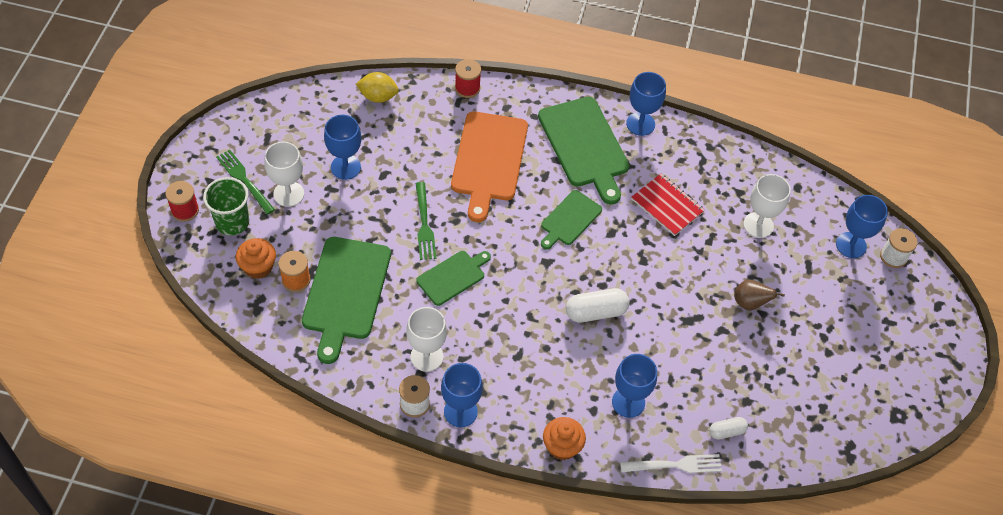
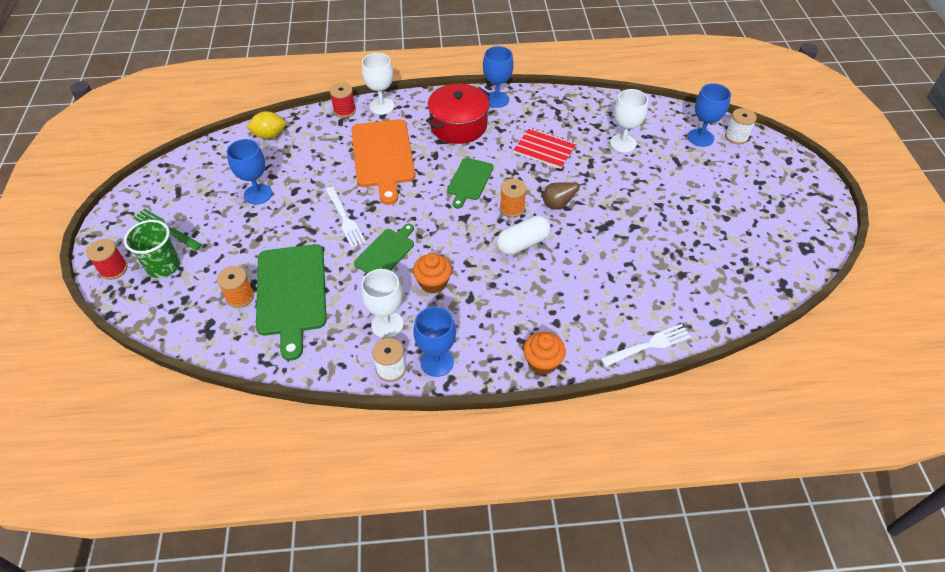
camera: 15 degrees left, 5 degrees down
orange cupcake [236,238,276,279] -> orange cupcake moved to [413,253,452,293]
white goblet [264,141,304,207] -> white goblet moved to [362,53,394,115]
green fork [415,182,436,260] -> white fork [326,186,366,247]
green cutting board [538,97,629,205] -> red pot [426,83,490,144]
blue goblet [612,354,657,418] -> none
white capsule [709,417,748,440] -> none
brown pear [734,280,785,310] -> brown pear moved to [543,182,586,210]
none -> orange spool [500,178,527,217]

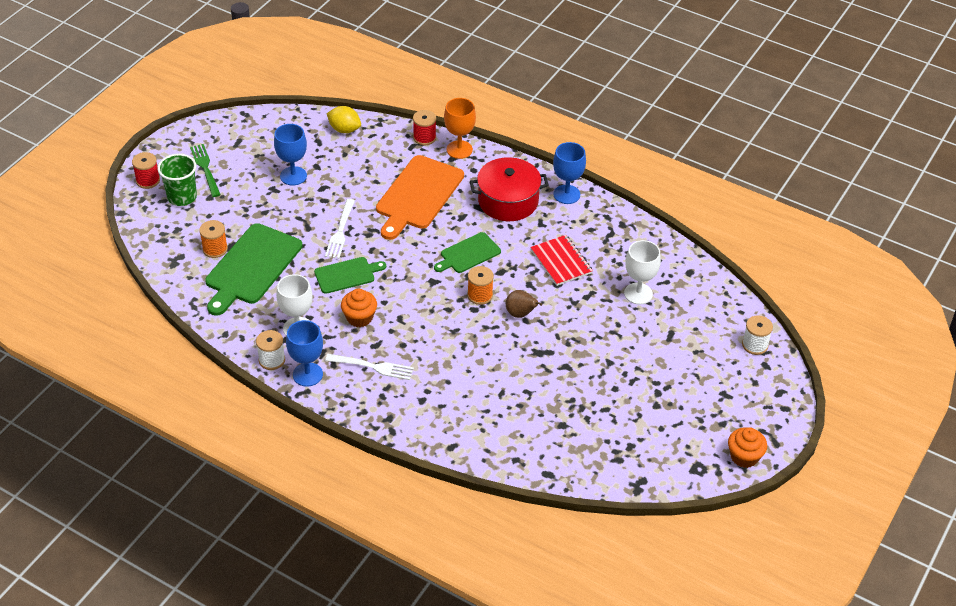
camera: 35 degrees right, 5 degrees down
white goblet [362,53,394,115] -> orange goblet [444,98,476,159]
white capsule [496,216,551,255] -> none
orange cupcake [523,332,566,375] -> orange cupcake moved to [728,427,767,468]
white fork [600,324,691,367] -> white fork moved to [325,354,414,380]
blue goblet [688,83,731,147] -> none

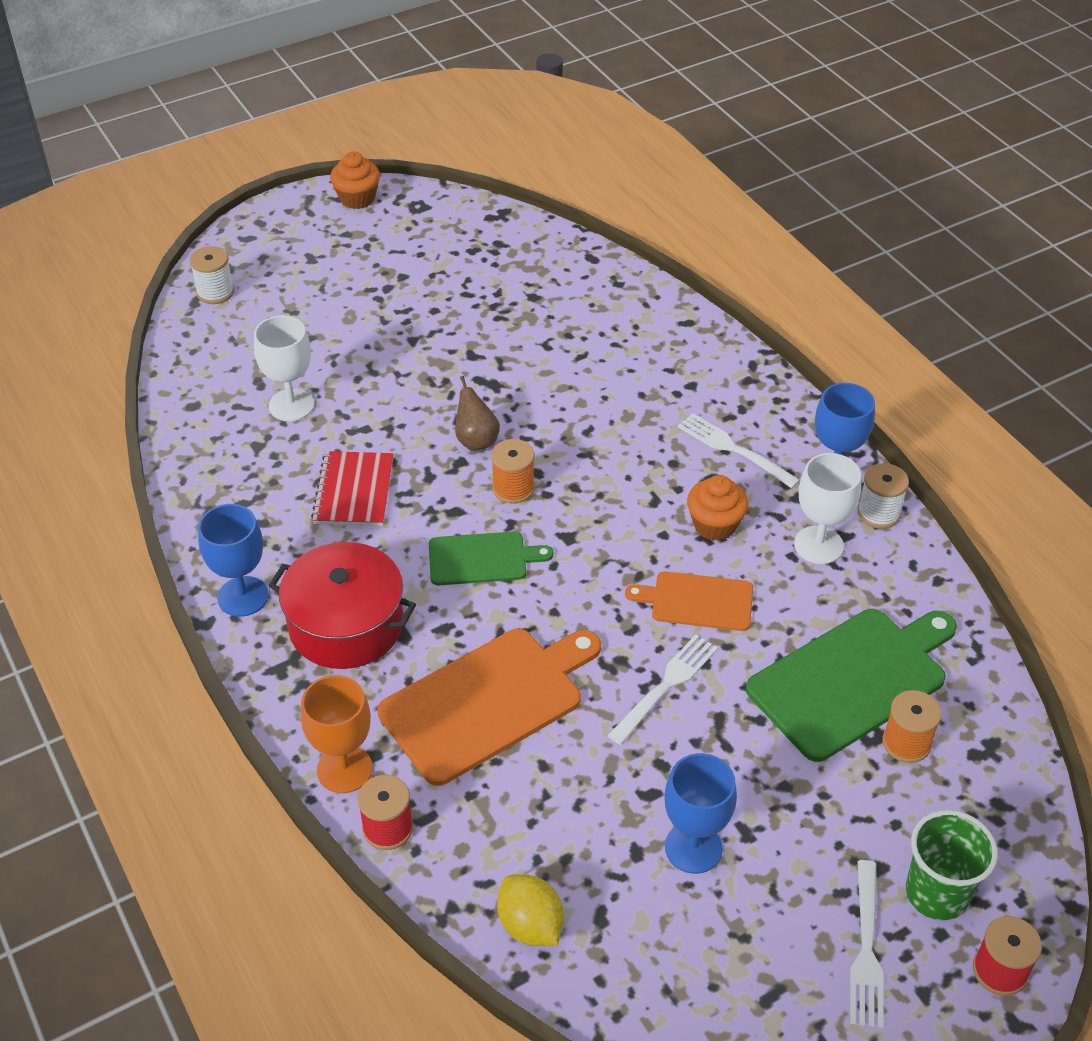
camera: 150 degrees left, 0 degrees up
green fork [190,144,221,197] -> white fork [850,860,884,1028]
green cutting board [314,257,386,294] -> orange cutting board [625,571,753,631]

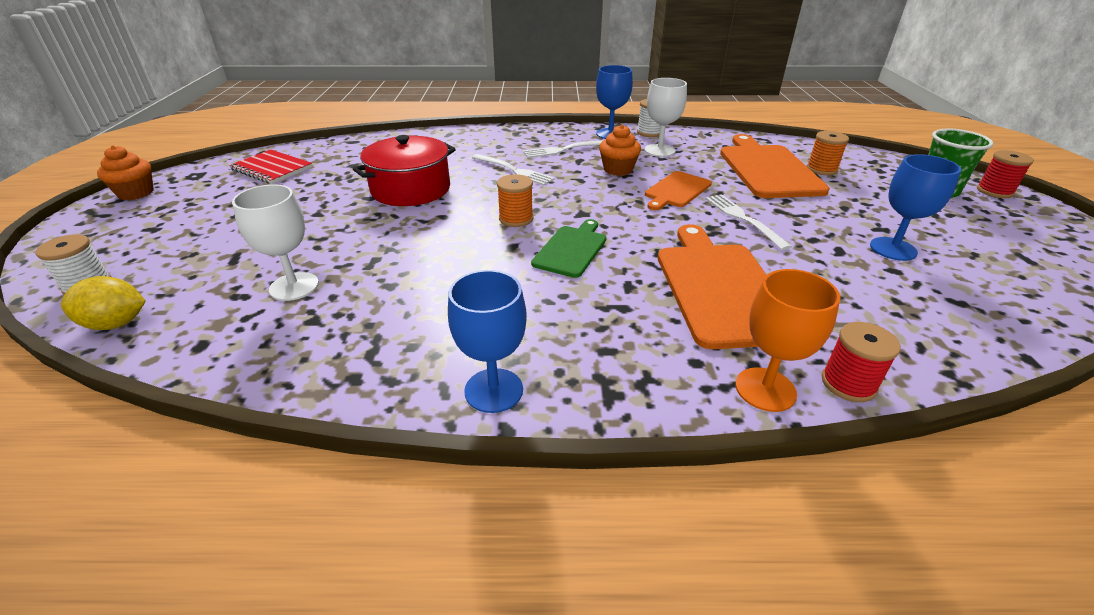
camera: 60 degrees left, 10 degrees down
red pot [268,542,416,669] -> red pot moved to [353,135,456,206]
red notebook [311,451,393,526] -> red notebook moved to [229,150,312,184]
brown pear [455,376,500,451] -> none
yellow lemon [497,874,564,946] -> yellow lemon moved to [61,276,145,330]
green cutting board [746,609,957,762] -> orange cutting board [720,134,830,198]
white fork [850,860,884,1028] -> white fork moved to [472,154,555,185]

